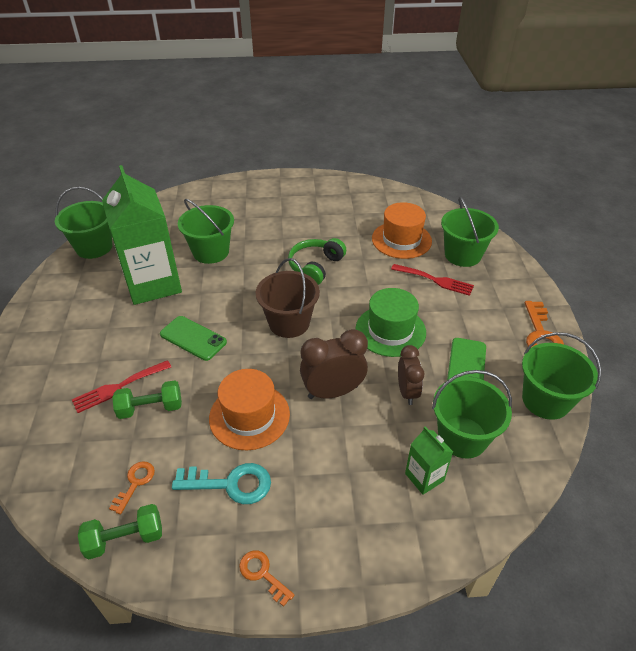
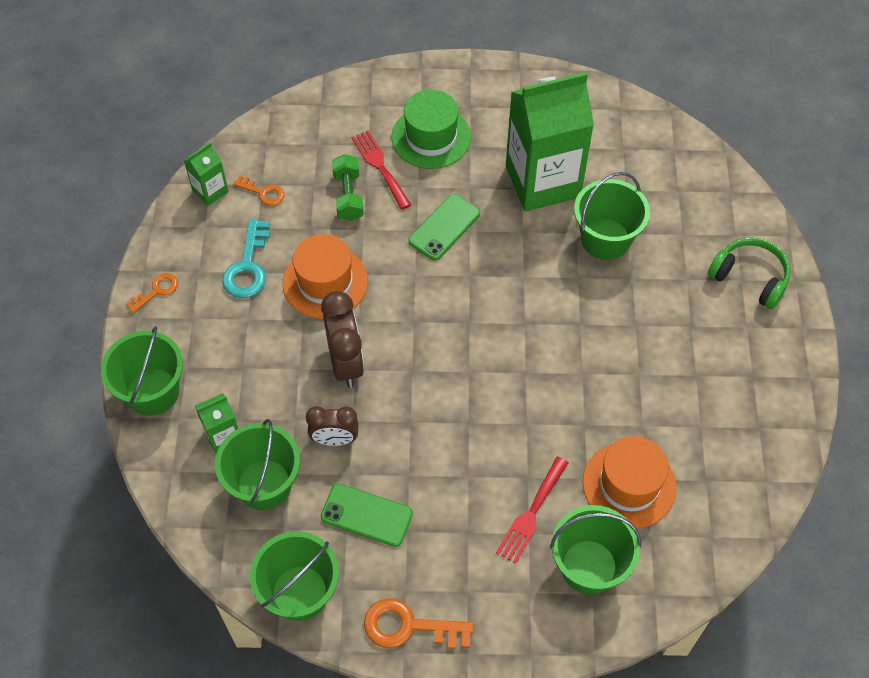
camera: 95 degrees right, 15 degrees up
green bucket [55,187,112,259] -> green bucket moved to [101,326,183,416]
green dumbbell [78,504,162,559] -> green carton [184,143,229,206]
brown bucket [256,258,320,338] -> none
green headphones [288,238,346,285] -> green headphones moved to [708,237,791,310]
green hat [355,288,426,357] -> green hat moved to [391,90,471,169]

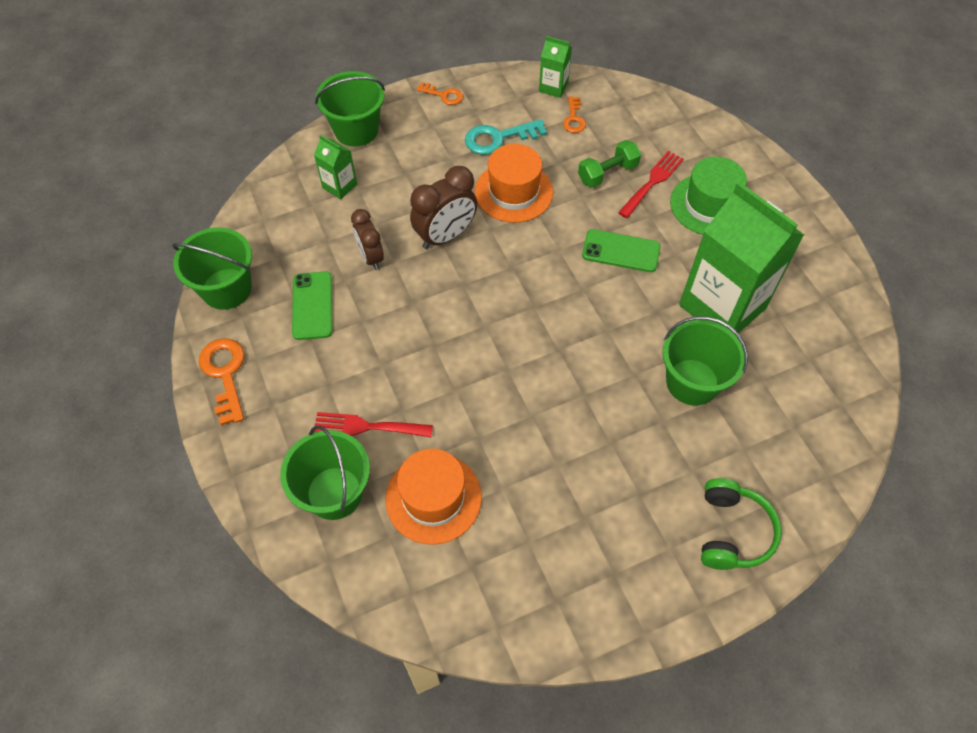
camera: 65 degrees right, 0 degrees up
green bucket [215,419,300,510] -> none

